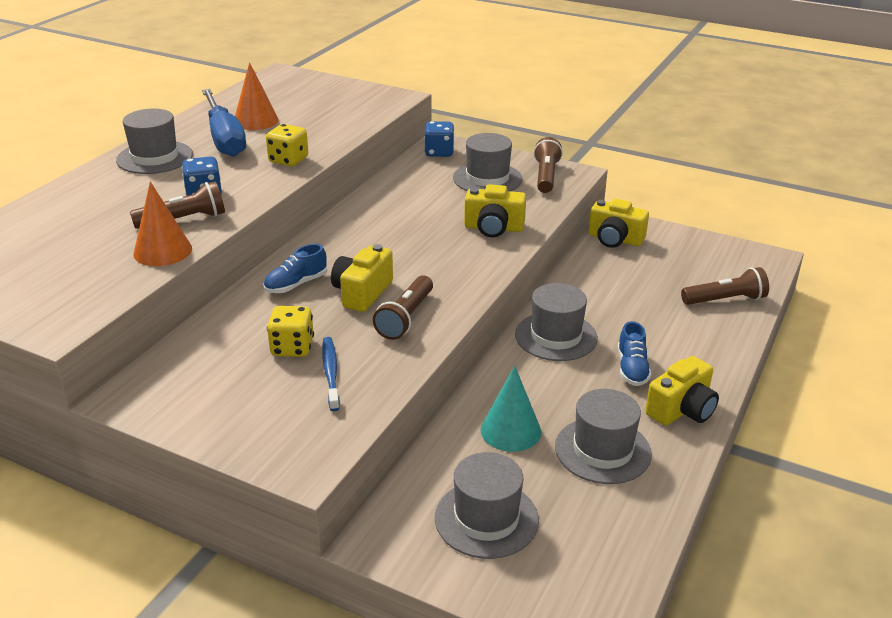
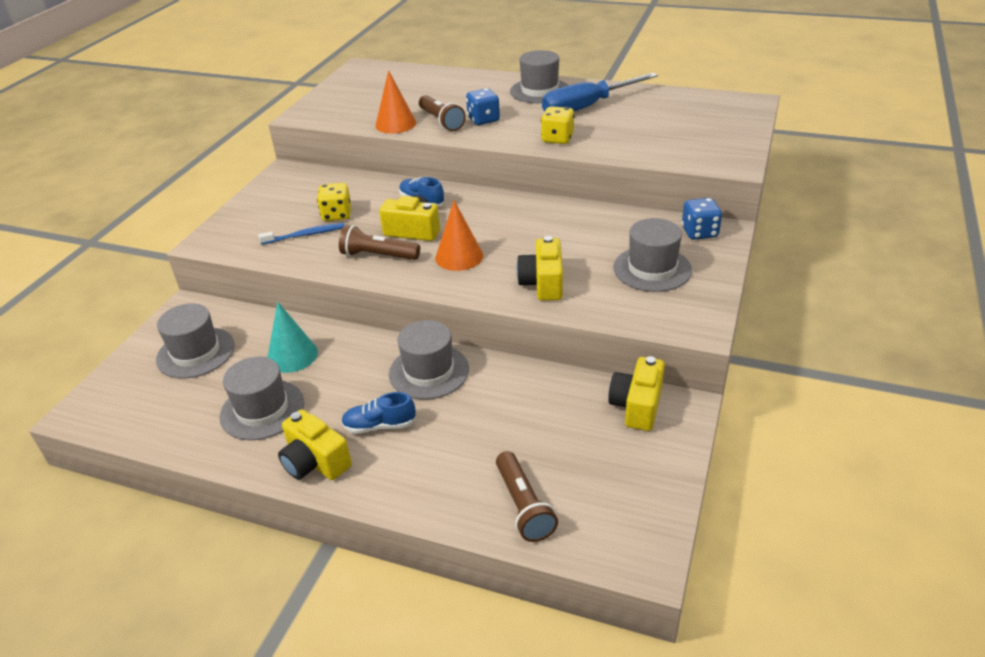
camera: 85 degrees right, 5 degrees up
orange cone [235,62,279,130] -> orange cone moved to [435,200,483,271]
brown flashlight [534,137,563,193] -> none

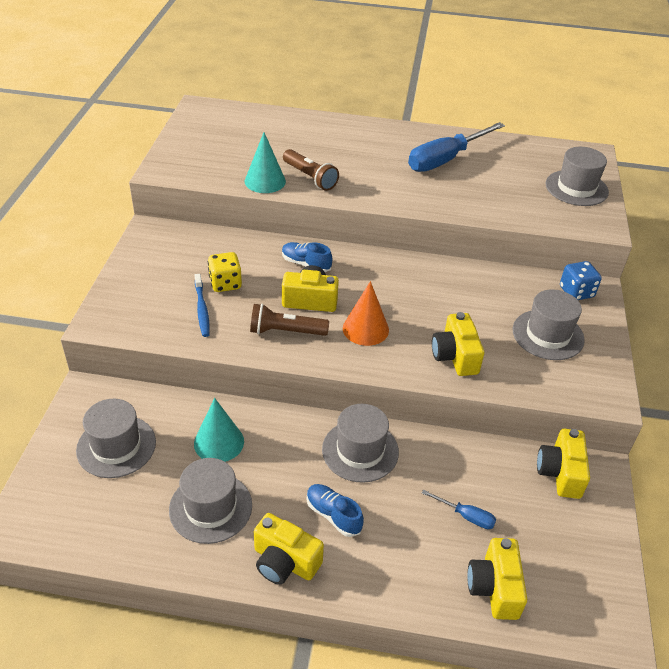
camera: 15 degrees left, 5 degrees up
blue toothbrush [258,223,345,245] -> blue toothbrush turned 105 degrees clockwise [195,274,210,337]
blue shoe [341,392,416,434] -> blue shoe turned 60 degrees clockwise [306,484,364,537]
orange cone [375,70,416,134] -> turquoise cone [245,132,286,193]
blue dice [466,88,500,125] -> none
brown flashlight [496,451,558,542] -> yellow camera [467,538,527,620]
grey hat [510,50,568,103] -> grey hat moved to [545,147,609,206]
yellow dice [541,106,574,144] -> none
none -> blue screwdriver [422,490,496,529]

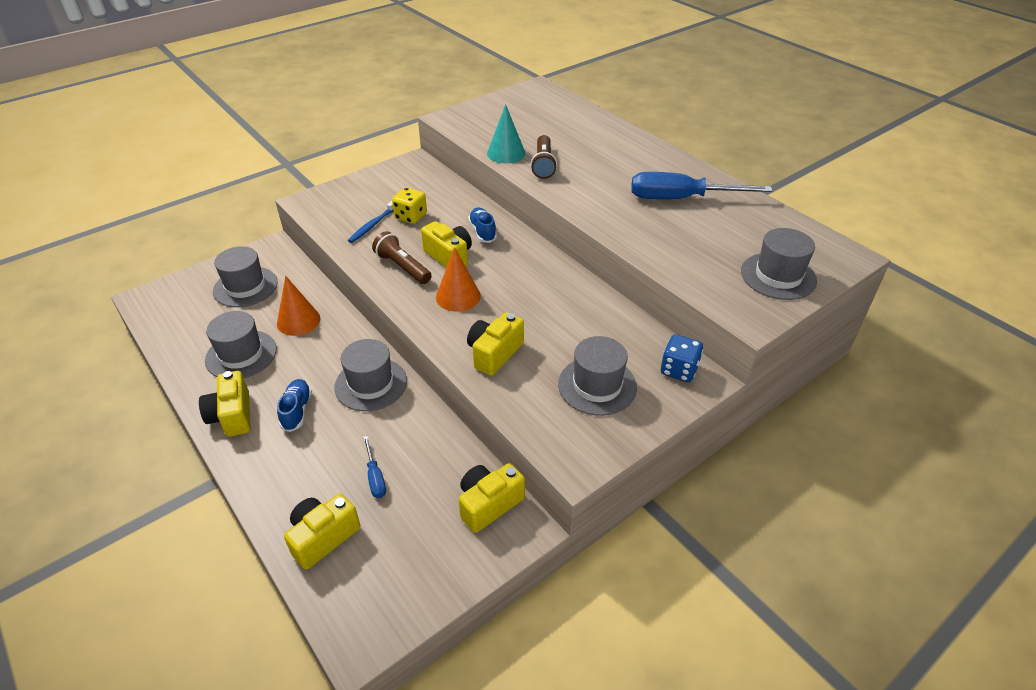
camera: 45 degrees right, 0 degrees up
turquoise cone [194,398,244,462] -> orange cone [277,276,321,336]

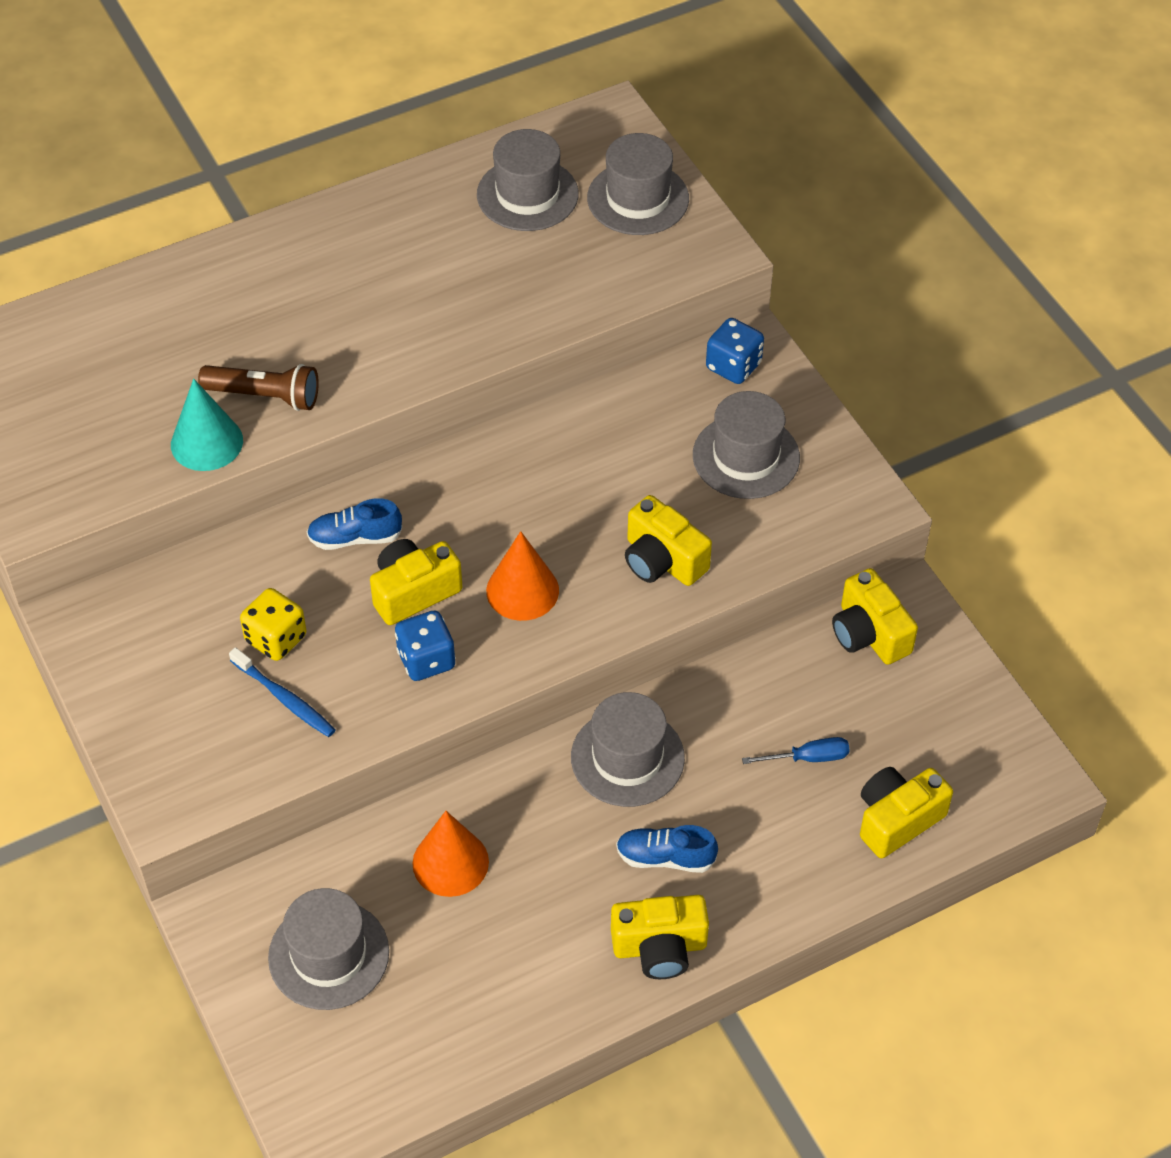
camera: 80 degrees left, 10 degrees up
grey hat [205,311,277,378] -> grey hat moved to [477,129,579,231]
yellow camera [284,494,360,570] -> yellow camera turned 90 degrees clockwise [860,767,953,858]
brown flashlight [372,231,432,284] -> blue dice [395,611,456,681]
blue screwdriver [631,172,772,199] -> none

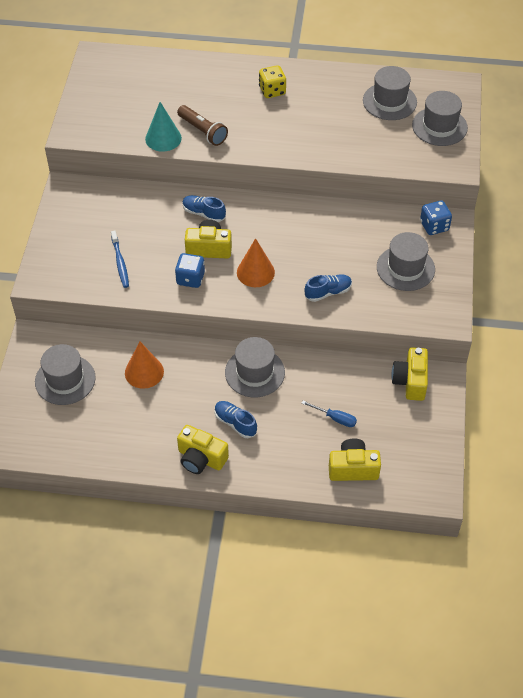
camera: 35 degrees right, 0 degrees up
yellow dice [240,588,306,661] -> yellow dice moved to [259,65,286,98]
yellow camera [625,495,712,586] -> blue shoe [304,274,352,302]

